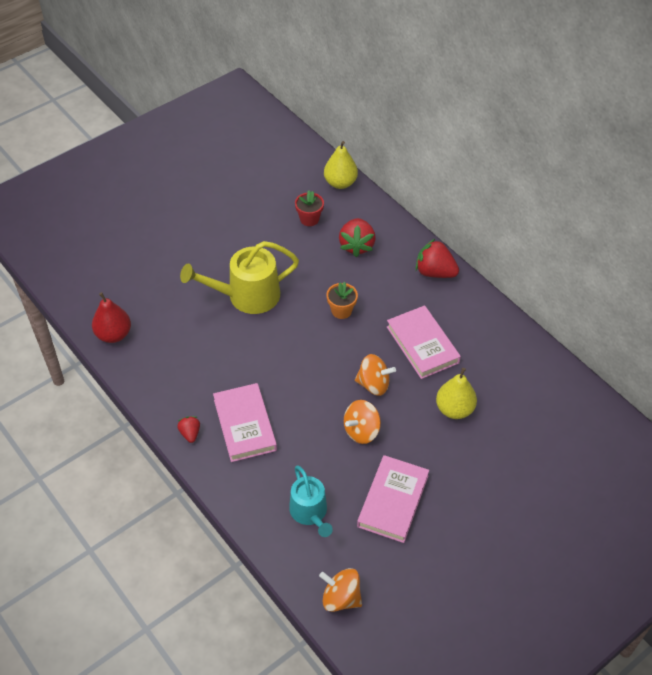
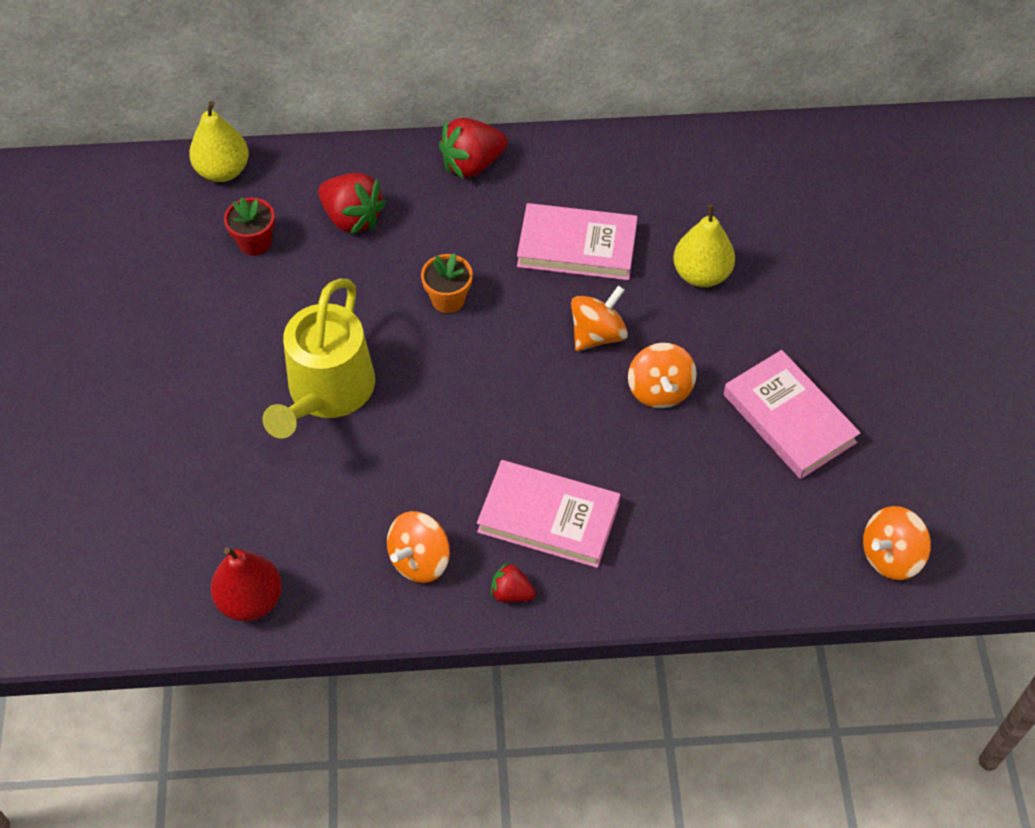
camera: 55 degrees left, 5 degrees up
turquoise watering can [289,465,333,537] -> none
none -> orange spinning top [387,511,450,583]

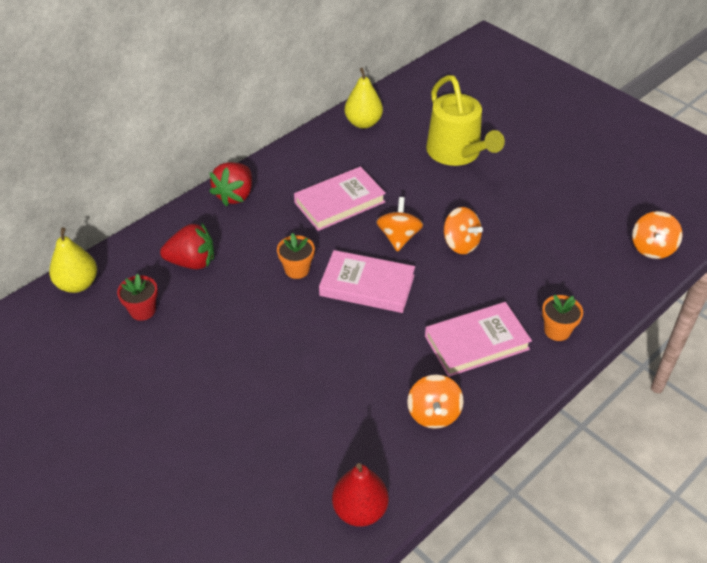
camera: 40 degrees left, 10 degrees down
yellow watering can [263,279,375,439] -> yellow watering can moved to [426,75,505,166]
red strawberry [491,562,536,602] -> none
yellow pear [673,204,735,287] -> yellow pear moved to [345,68,383,129]
pink book [724,350,861,479] -> pink book moved to [319,250,415,313]
none -> orange flower pot [542,295,583,341]

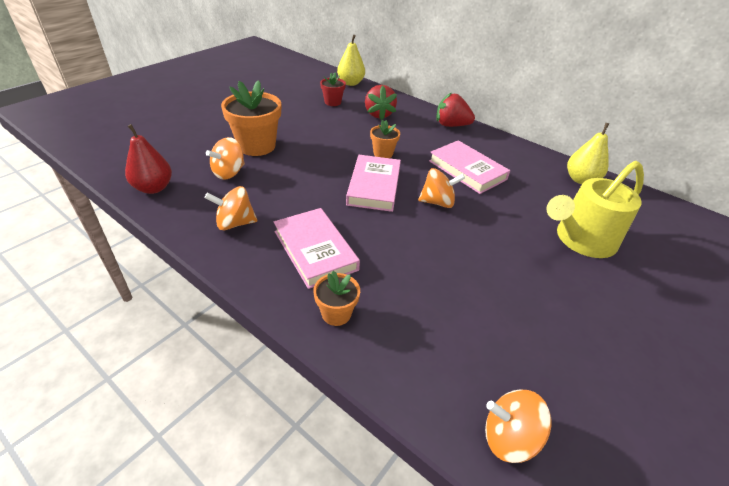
camera: 80 degrees right, 5 degrees down
orange spinning top [444,207,483,254] -> orange spinning top moved to [206,137,245,180]
none -> orange flower pot [221,80,281,156]

